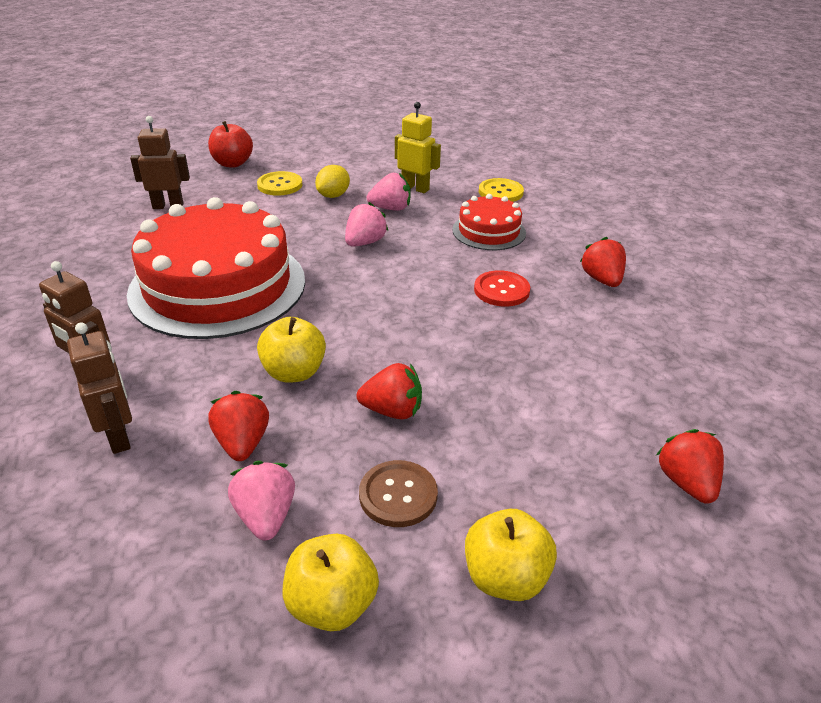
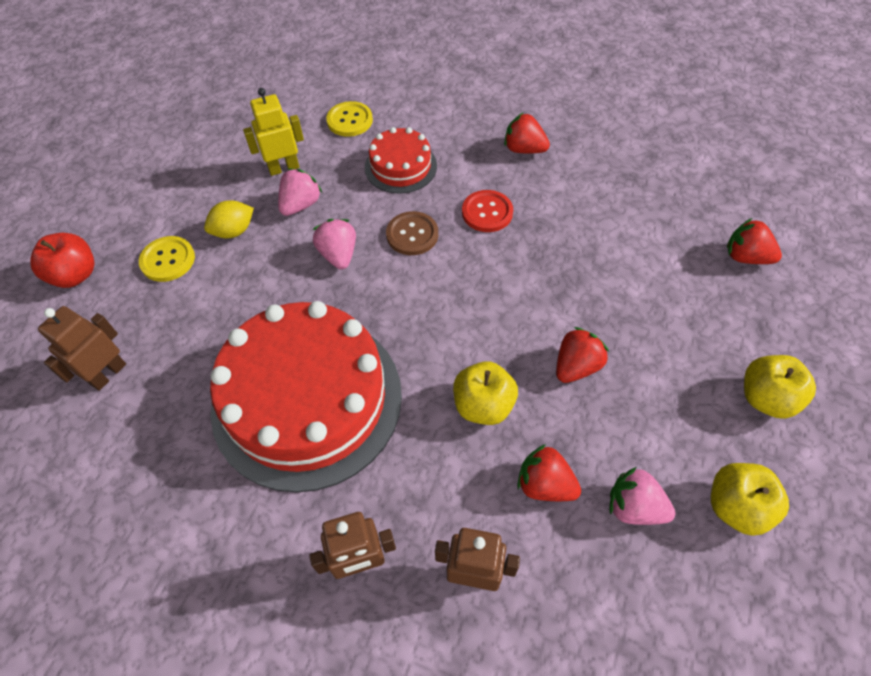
camera: 50 degrees left, 20 degrees up
yellow lemon [315,165,350,198] -> yellow lemon turned 75 degrees clockwise [204,200,254,238]
brown button [359,460,438,527] -> brown button moved to [386,211,438,255]

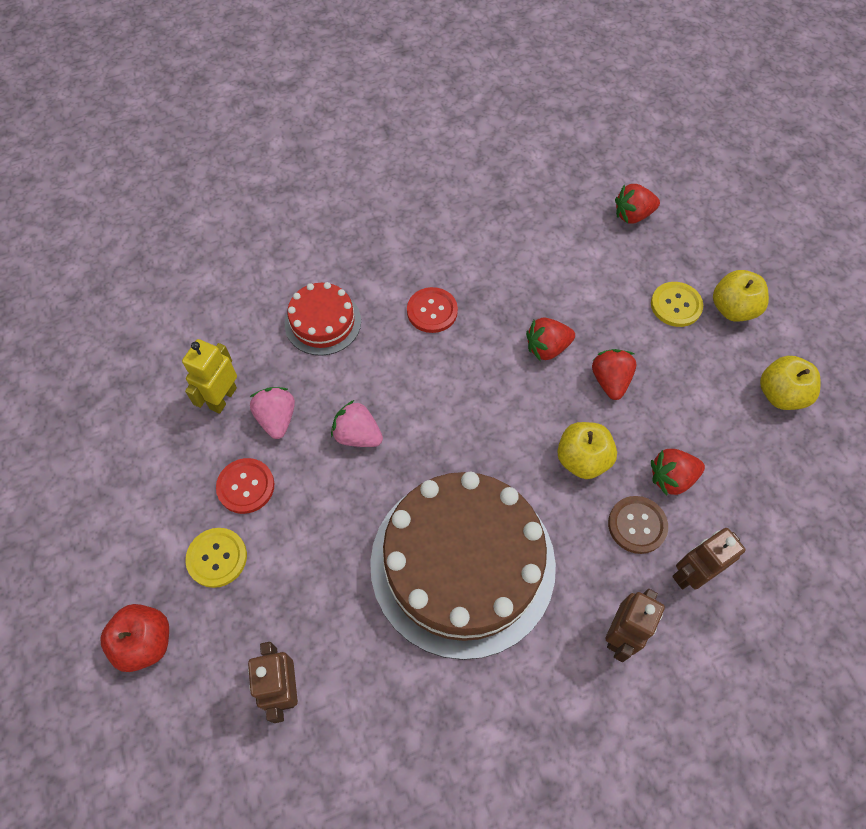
camera: 45 degrees left, 5 degrees up
yellow lemon [204,200,254,238] -> red button [216,458,274,514]
red cake [210,301,402,493] -> brown cake [370,472,556,660]
yellow button [326,101,373,137] -> yellow button moved to [651,282,703,327]
brown button [386,211,438,255] -> brown button moved to [608,496,668,554]
red strawberry [504,113,550,154] -> red strawberry moved to [526,318,575,360]
pink strawberry [609,467,675,525] -> none

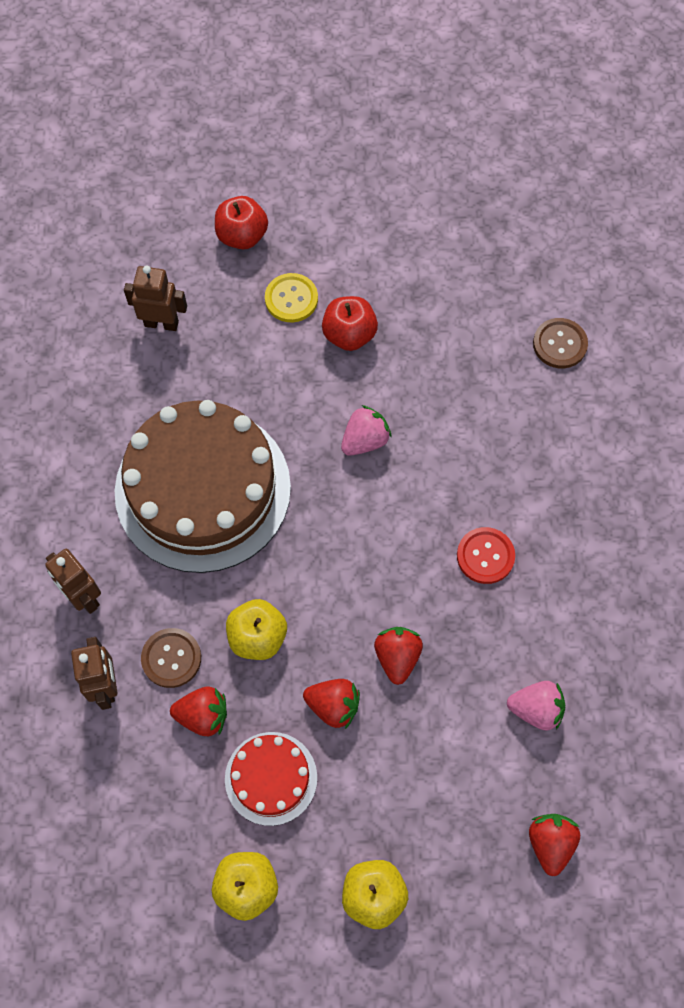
camera: 110 degrees right, 5 degrees up
yellow robot [182,339,237,414] -> none
red button [216,458,274,514] -> red apple [322,296,378,351]
pink strawberry [250,387,295,439] -> pink strawberry moved to [507,681,566,731]
red cake [285,282,361,356] -> red cake moved to [225,732,317,826]
yellow button [651,282,703,327] -> none
red strawberry [651,449,705,496] -> red strawberry turned 90 degrees clockwise [170,687,227,736]
none -> brown button [533,318,588,368]

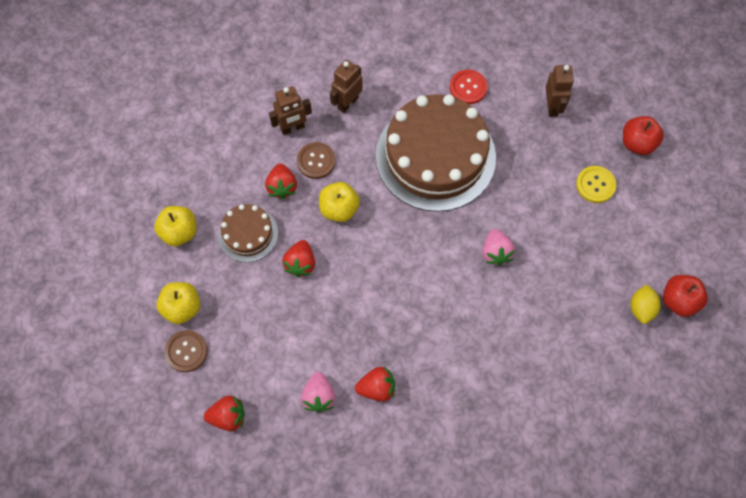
camera: 80 degrees right, 0 degrees up
red cake [225,732,317,826] -> brown cake [218,204,278,262]
red apple [322,296,378,351] -> red apple moved to [663,275,708,317]
pink strawberry [341,405,392,456] -> pink strawberry turned 45 degrees clockwise [482,229,515,266]
red strawberry [374,627,423,685] -> red strawberry moved to [355,367,395,401]
red button [457,527,515,584] -> red button moved to [450,70,488,104]
brown button [533,318,588,368] -> brown button moved to [165,330,208,372]
none -> yellow lemon [631,284,661,324]

